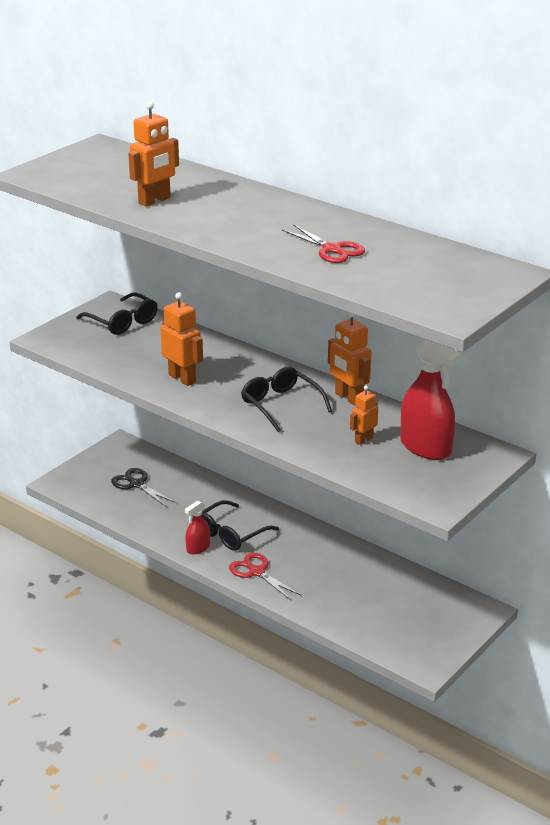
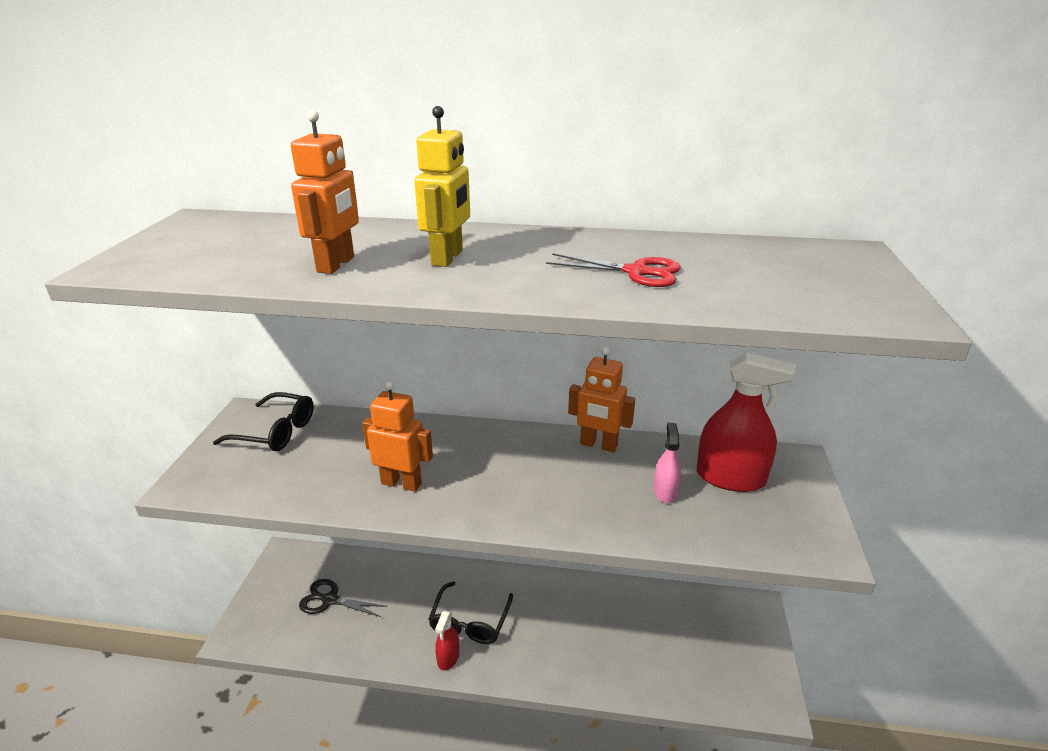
camera: 30 degrees left, 0 degrees up
red scissors [229,553,301,600] -> none
black glasses [241,367,332,432] -> none
orange robot [350,385,378,445] -> pink spray bottle [654,423,681,503]
none -> yellow robot [414,106,470,267]

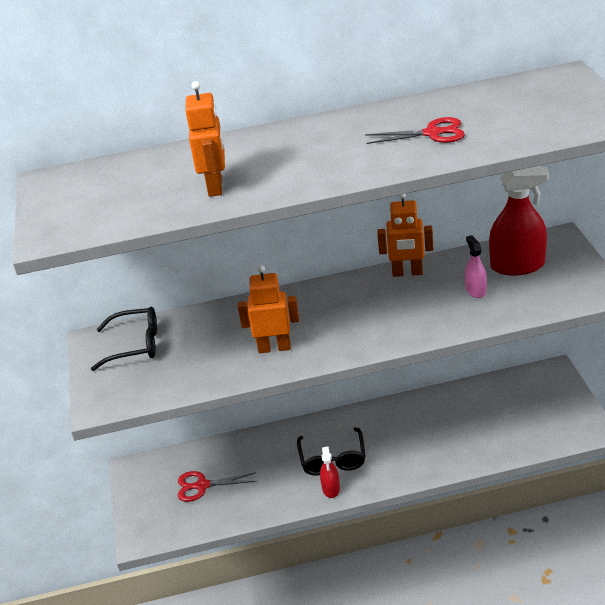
camera: 15 degrees left, 5 degrees up
black scissors [299,579,387,617] -> red scissors [178,471,257,502]
yellow robot [414,106,470,267] -> none

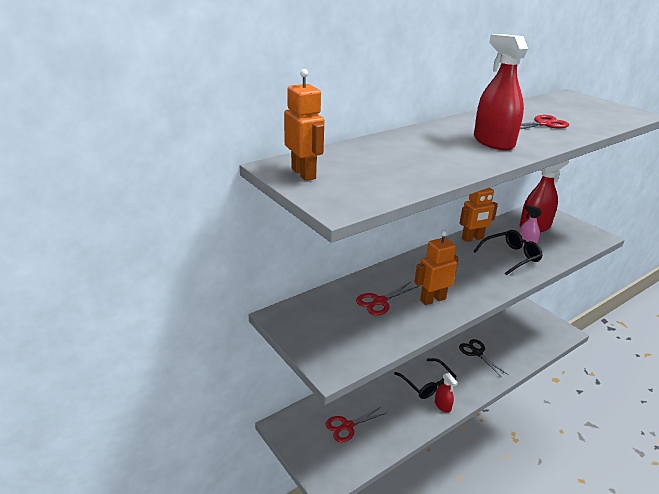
camera: 30 degrees left, 5 degrees down
black glasses [91,307,157,371] -> black glasses moved to [473,230,543,275]
orange robot [185,81,225,197] -> orange robot moved to [284,69,324,181]
none -> red scissors [356,282,419,316]
none -> black scissors [459,339,508,378]
none -> red spray bottle [474,34,528,150]

